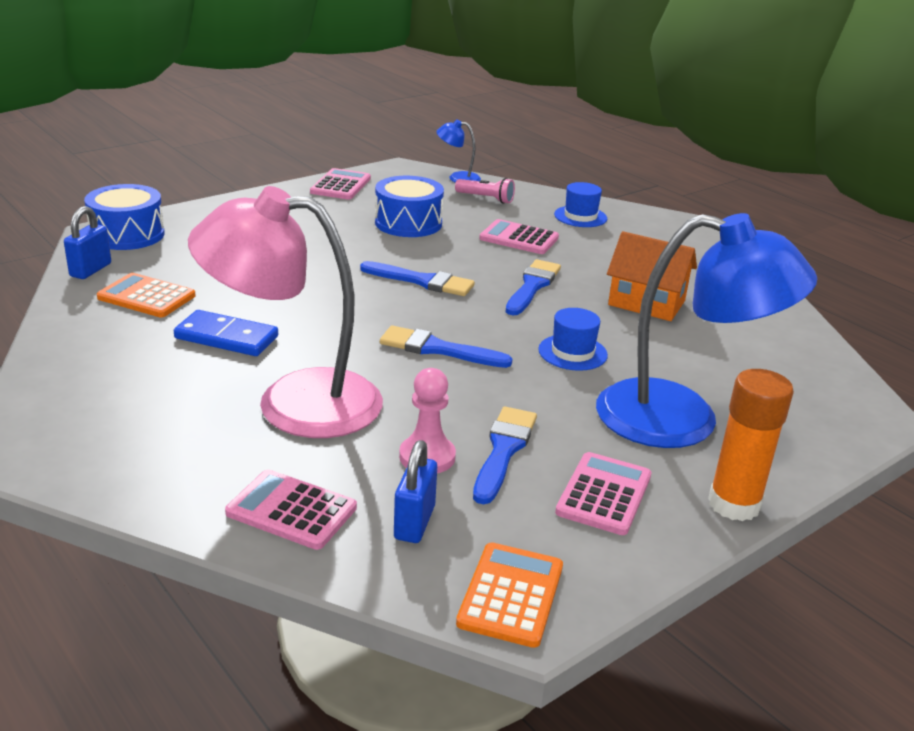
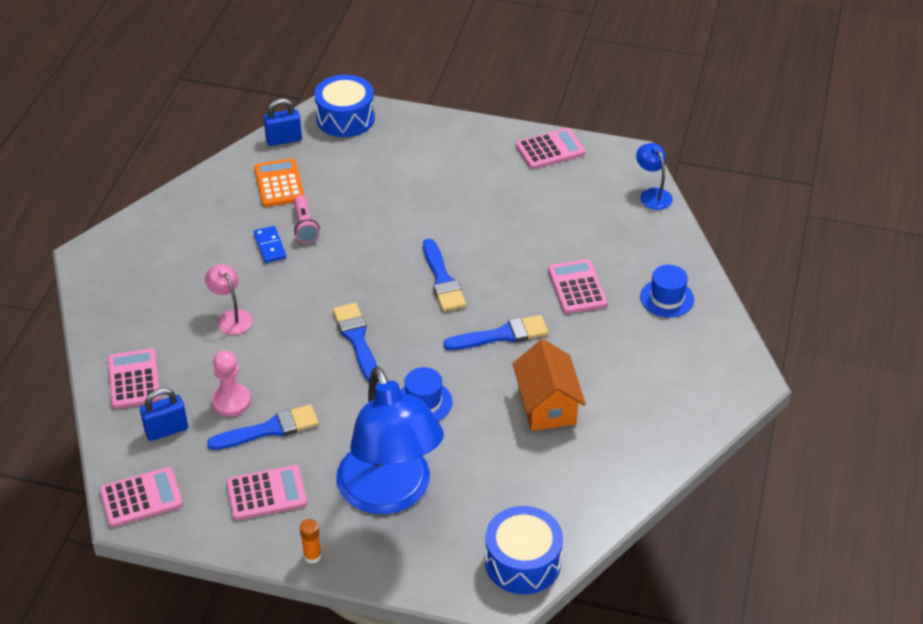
camera: 55 degrees right, 15 degrees up
blue domino [174,310,278,356] -> blue domino [254,226,286,263], size x0.66
pink lamp [188,186,383,438] -> pink lamp [205,264,253,335], size x0.41
blue drum [375,176,444,237] -> blue drum moved to [485,506,563,594]
pink flashlight [455,178,515,204] -> pink flashlight moved to [294,195,320,243]
orange calculator [456,542,563,648] -> pink calculator [100,467,183,527]
orange glue stick [708,369,794,521] -> orange glue stick [300,519,322,564], size x0.48

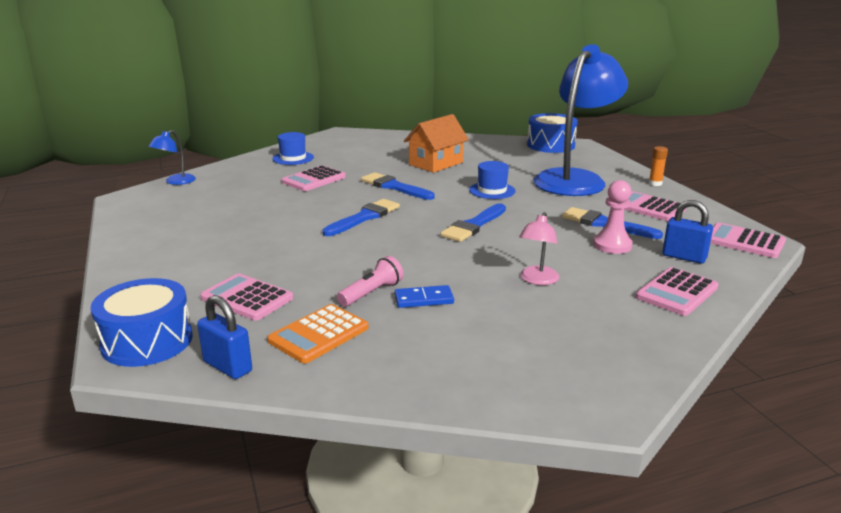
camera: 125 degrees left, 20 degrees down
blue domino [254,226,286,263] -> blue domino turned 45 degrees clockwise [395,285,454,308]
pink calculator [516,128,586,169] -> pink calculator moved to [200,274,293,321]

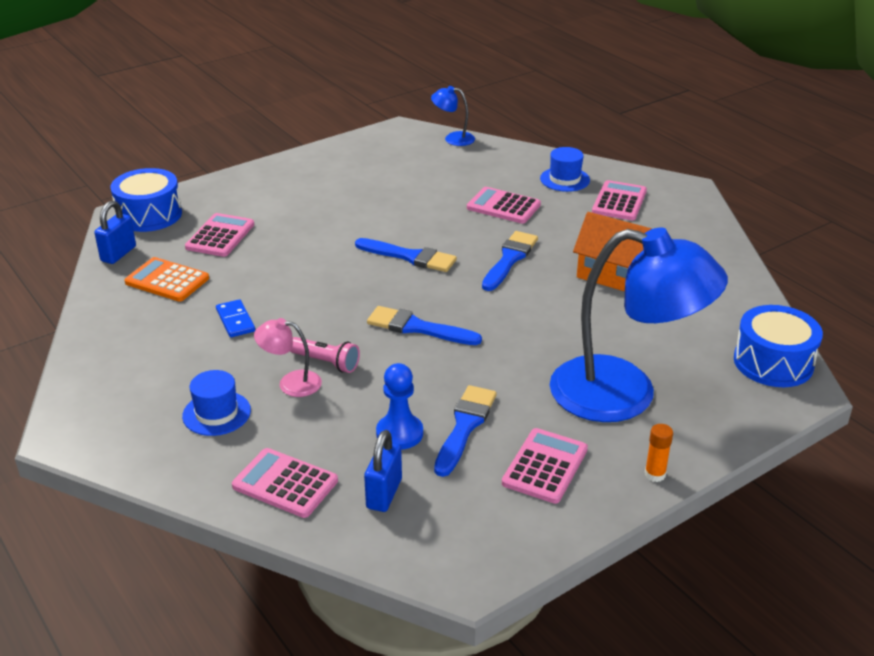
camera: 75 degrees right, 10 degrees up
pink flashlight [337,256,403,306] -> pink flashlight moved to [290,337,360,373]
blue hat [469,161,516,199] -> blue hat moved to [182,370,251,436]
pink pawn [593,180,633,254] -> blue pawn [376,363,423,450]
pink calculator [710,223,786,258] -> pink calculator moved to [592,180,647,220]

